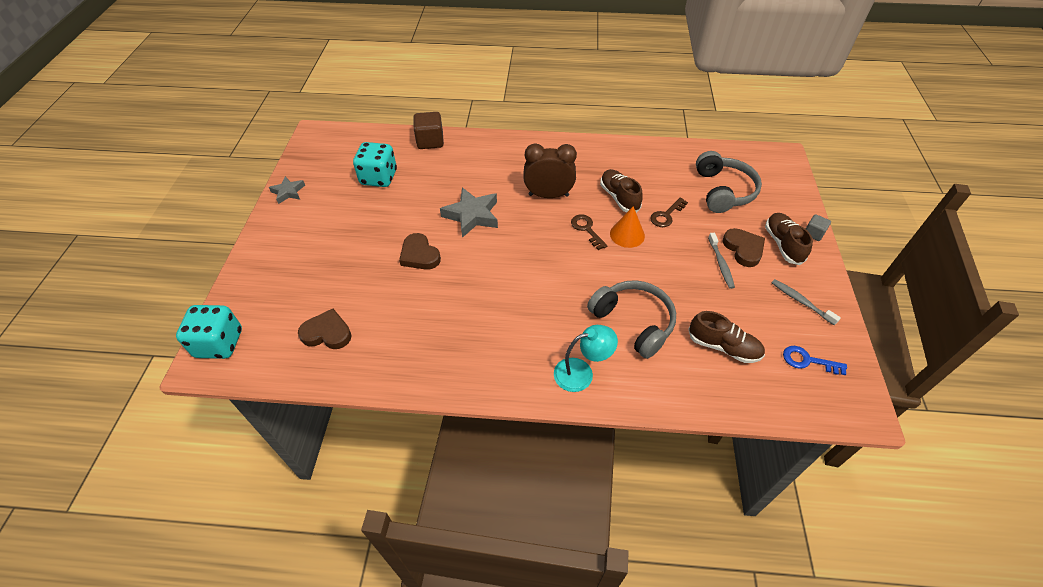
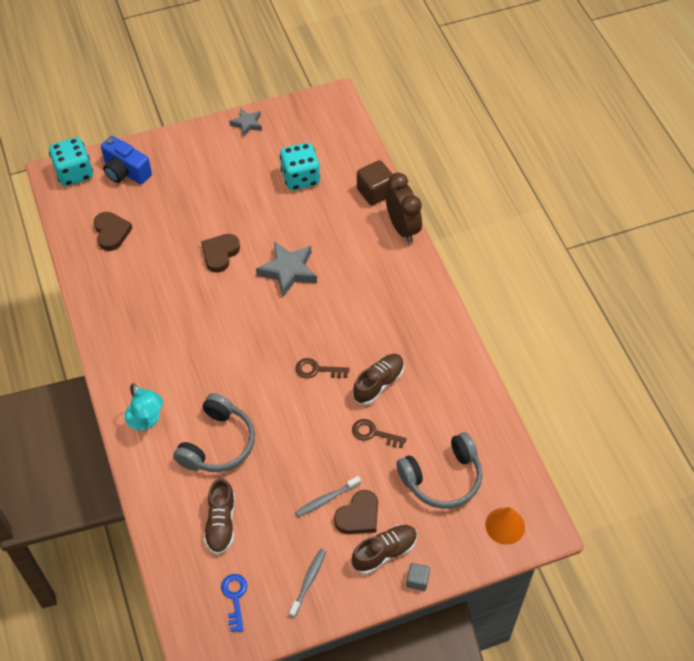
camera: 65 degrees right, 5 degrees up
brown clock [523,144,577,198] -> brown clock moved to [385,173,422,243]
brown key [571,214,607,250] -> brown key turned 120 degrees counterclockwise [295,358,349,378]
orange cone [610,206,645,248] -> orange cone moved to [485,507,525,545]
none -> blue camera [101,136,152,184]

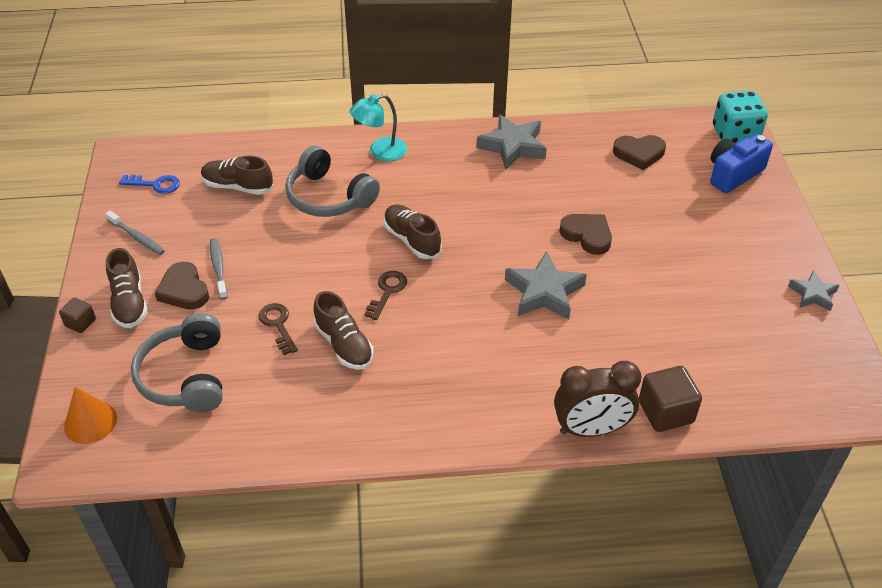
camera: 105 degrees right, 10 degrees down
turquoise dice [280,143,320,190] -> none
brown key [352,419,407,448] -> brown key turned 60 degrees counterclockwise [259,303,298,355]
grey cube [406,563,430,591] -> brown cube [59,298,96,333]
none -> brown shoe [384,204,442,259]
none -> grey star [476,114,547,170]

